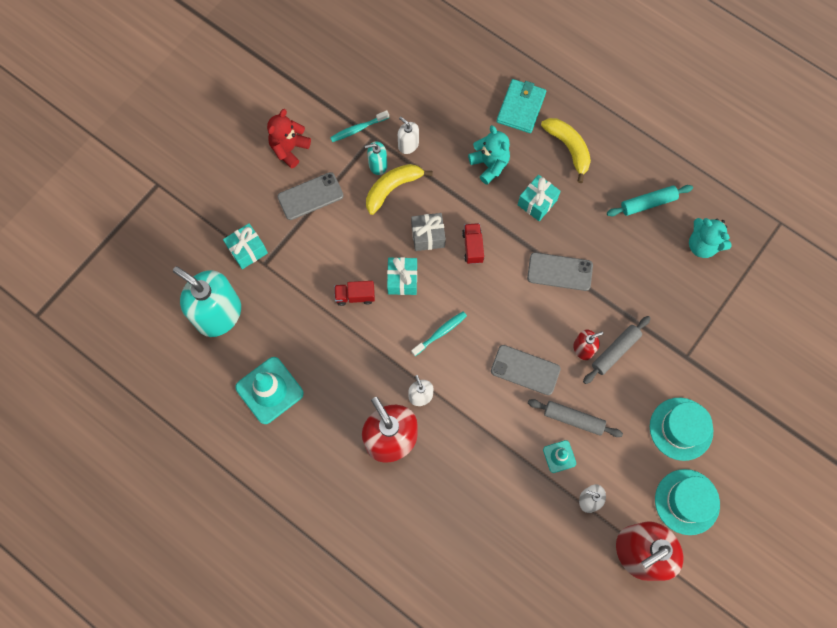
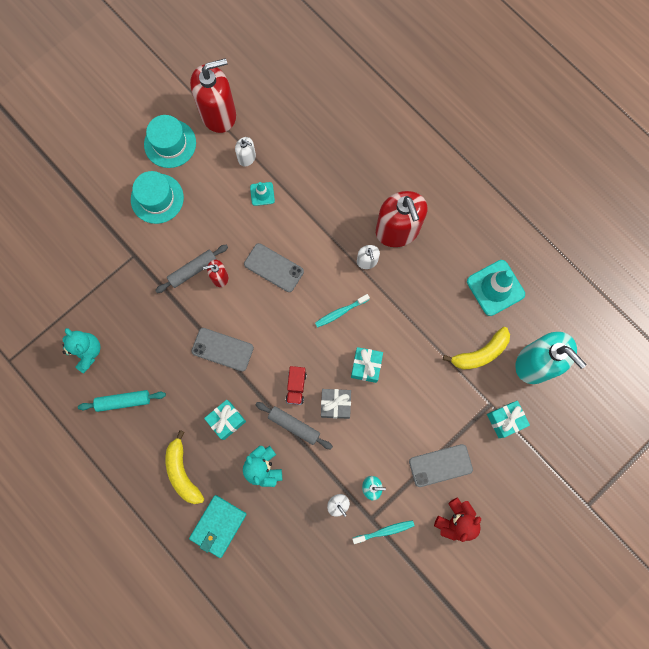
camera: 170 degrees left, 5 degrees up
red truck [334,281,375,306] -> none
yellow banana [366,164,433,215] -> yellow banana moved to [443,327,510,370]
grey rolling pin [528,399,623,437] -> grey rolling pin moved to [256,402,333,449]

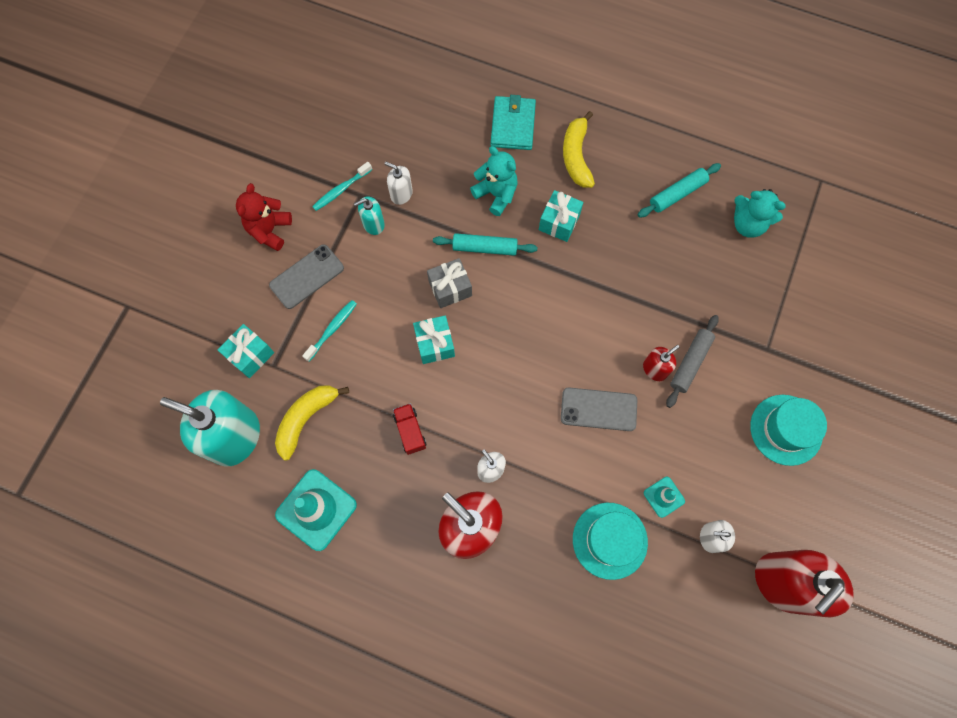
camera: 155 degrees right, 5 degrees down
turquoise hat [144,115,196,168] -> turquoise hat moved to [573,503,648,580]
yellow banana [166,430,204,504] -> yellow banana turned 135 degrees counterclockwise [563,111,595,188]
grey phone [191,328,254,371] -> none
grey rolling pin [256,402,333,449] -> turquoise rolling pin [433,233,537,256]
red truck [286,366,307,405] -> red truck moved to [393,403,426,455]
turquoise toothbrush [315,294,370,328] -> turquoise toothbrush moved to [302,300,357,361]

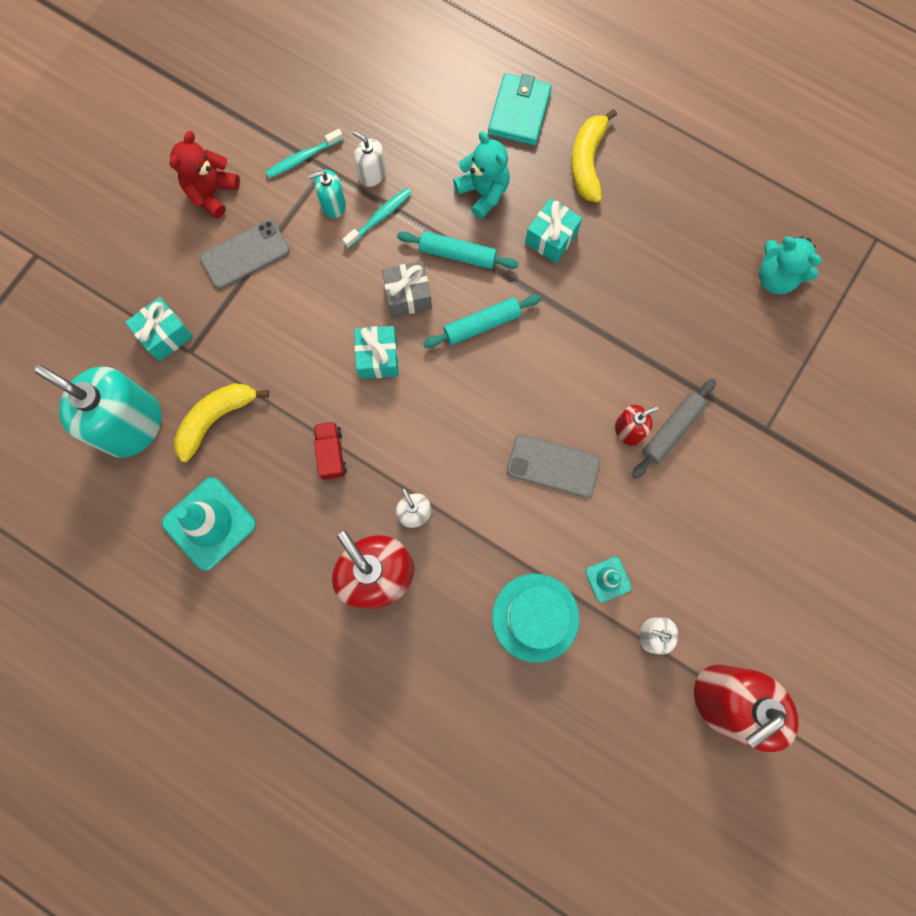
camera: 10 degrees right, 5 degrees up
turquoise toothbrush [302,300,357,361] -> turquoise toothbrush moved to [342,188,412,248]
turquoise rolling pin [638,163,721,218] -> turquoise rolling pin moved to [423,295,541,348]
turquoise hat [750,395,827,466] -> none

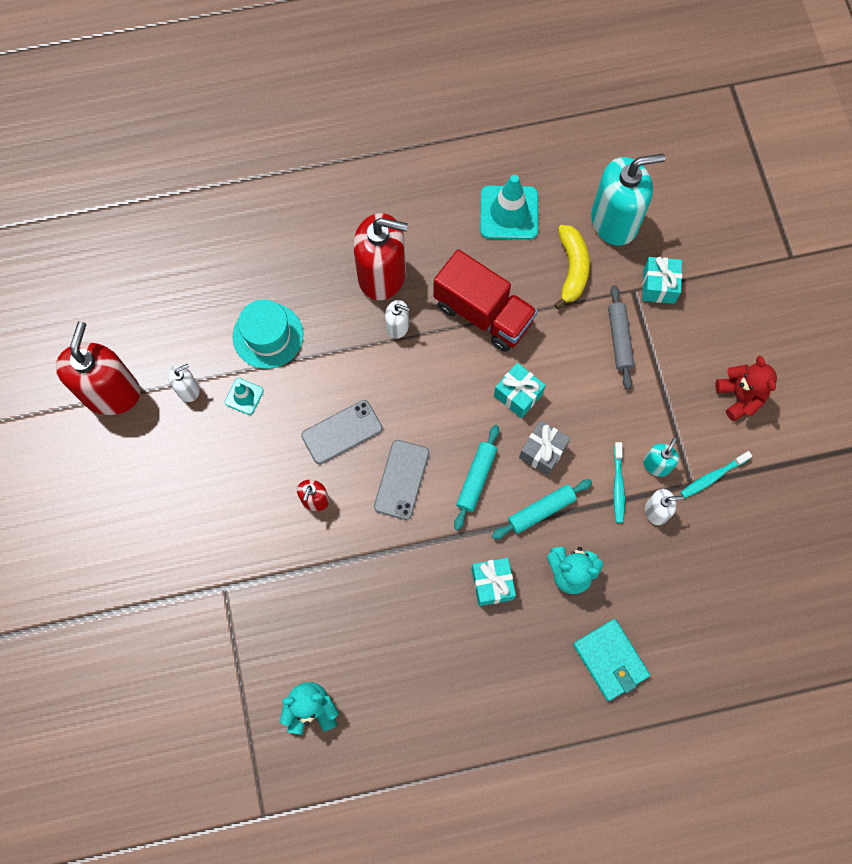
camera: 135 degrees right, 5 degrees down
grey phone [200,219,290,289] -> grey phone moved to [374,440,429,520]
turquoise toothbrush [266,129,343,178] -> turquoise toothbrush turned 135 degrees counterclockwise [681,451,752,498]
red truck [314,421,347,480] -> red truck [433,249,538,352], size x2.15
yellow banana [571,109,617,203] -> none
grey rolling pin [632,379,716,478] -> grey rolling pin moved to [608,285,635,389]

